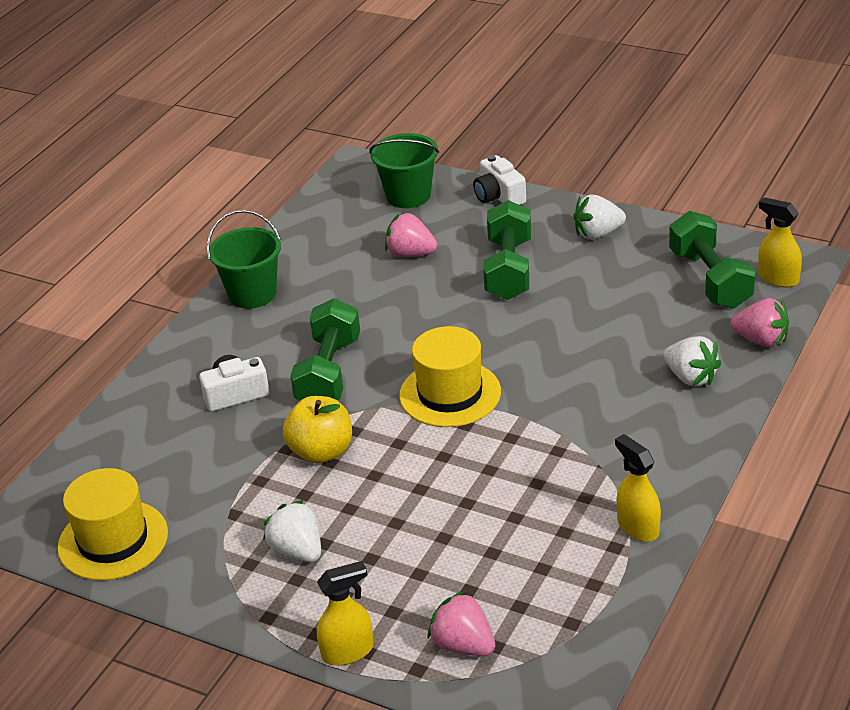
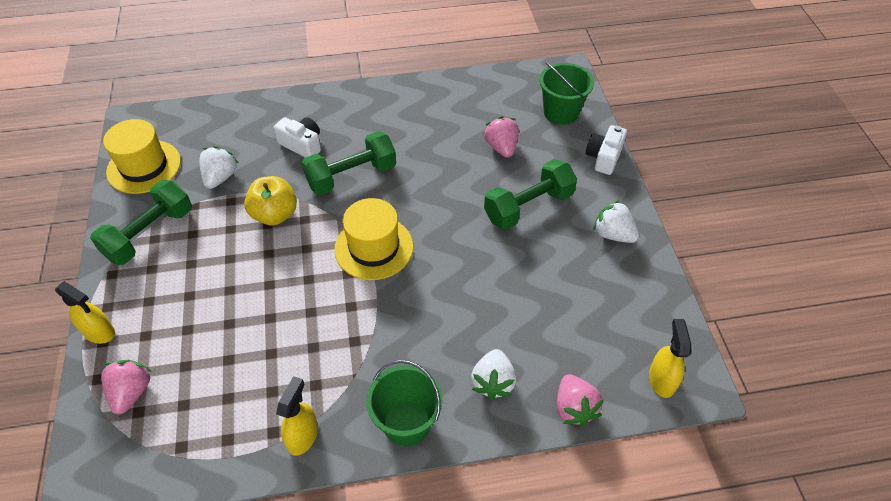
camera: 50 degrees right, 15 degrees up
green bucket [207,210,281,309] -> green bucket moved to [366,360,443,446]
white strawberry [263,500,321,562] -> white strawberry moved to [199,146,238,189]
green dumbbell [669,211,755,309] -> green dumbbell moved to [90,180,192,265]

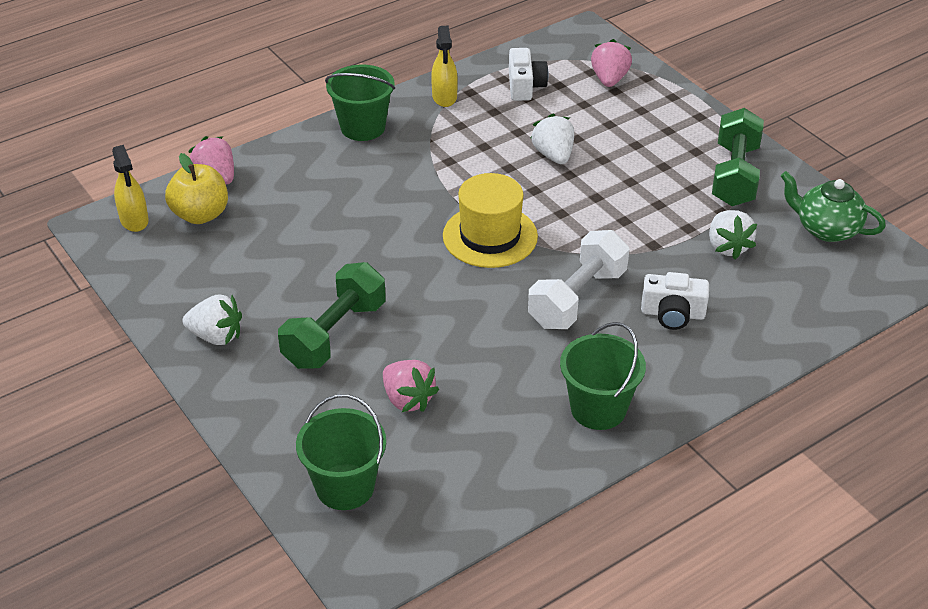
camera: 155 degrees right, 10 degrees down
yellow spray bottle [55,281,115,344] -> none
pink strawberry [101,360,152,414] -> pink strawberry turned 150 degrees counterclockwise [591,39,632,87]
yellow hat [103,119,181,194] -> green teapot [781,171,886,242]
yellow apple [244,176,297,226] -> yellow apple moved to [165,153,228,224]
green dumbbell [302,131,396,195] -> white dumbbell [528,230,629,329]
white strawberry [471,349,516,400] -> white strawberry moved to [530,114,574,164]
white camera [586,125,627,175] -> white camera moved to [509,48,549,101]
none -> green bucket [560,322,646,430]

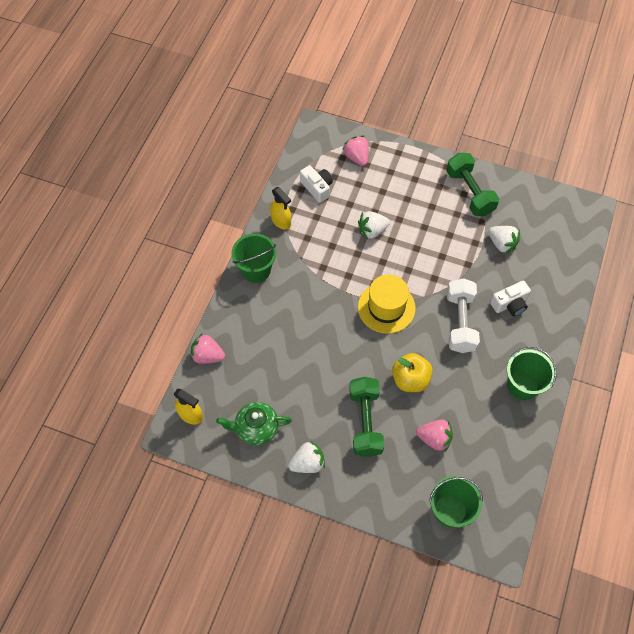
camera: 35 degrees left, 20 degrees up
yellow apple [165,153,228,224] -> yellow apple moved to [392,353,433,392]
white strawberry [530,114,574,164] -> white strawberry turned 60 degrees counterclockwise [358,211,390,240]
green teapot [781,171,886,242] -> green teapot moved to [216,402,292,445]

